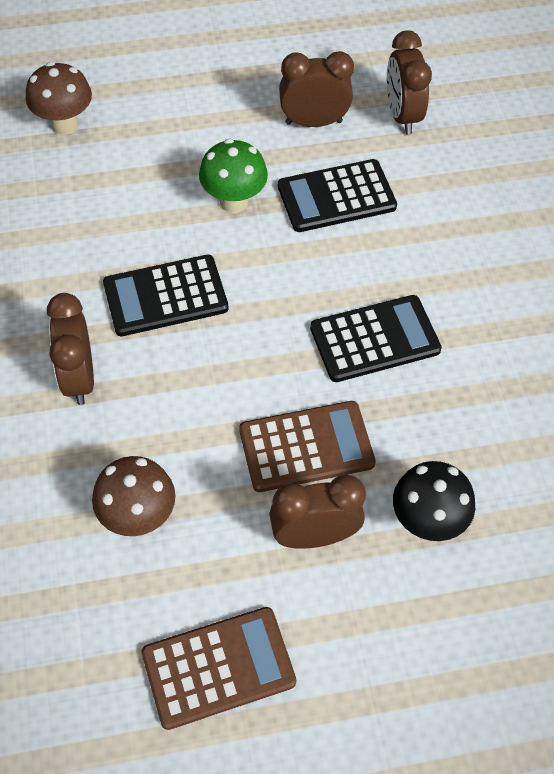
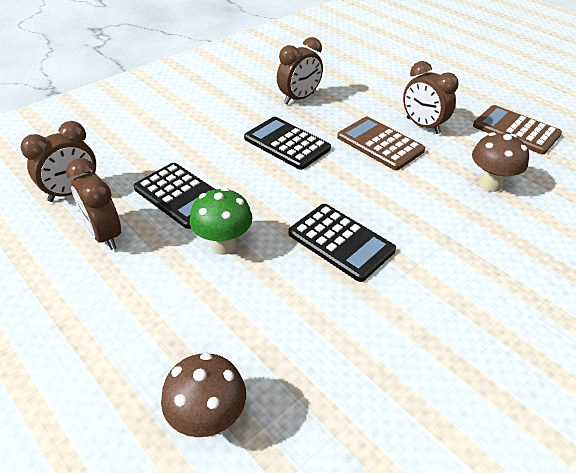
camera: 120 degrees left, 15 degrees down
brown clock [47,293,94,405] -> brown clock moved to [277,37,323,104]
black mushroom [393,461,475,541] -> none

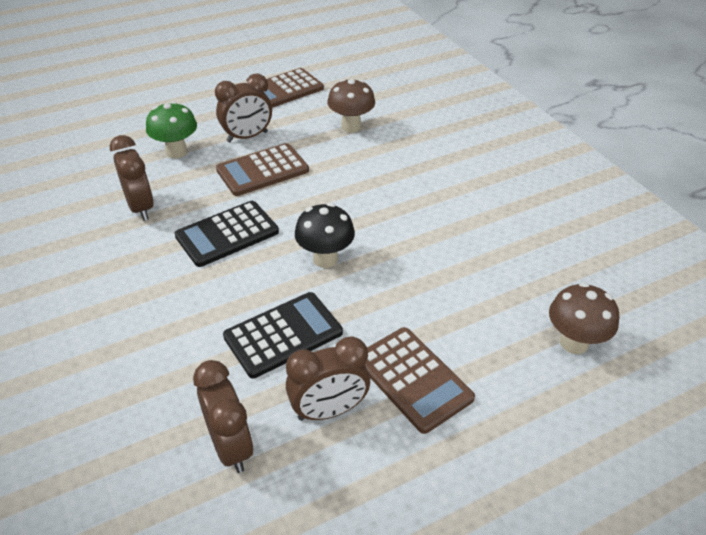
camera: 75 degrees left, 0 degrees up
green mushroom [190,187,252,255] -> green mushroom moved to [146,101,197,159]
black calculator [288,204,396,282] -> none
none -> black mushroom [295,203,355,268]
none -> brown calculator [365,327,475,434]

